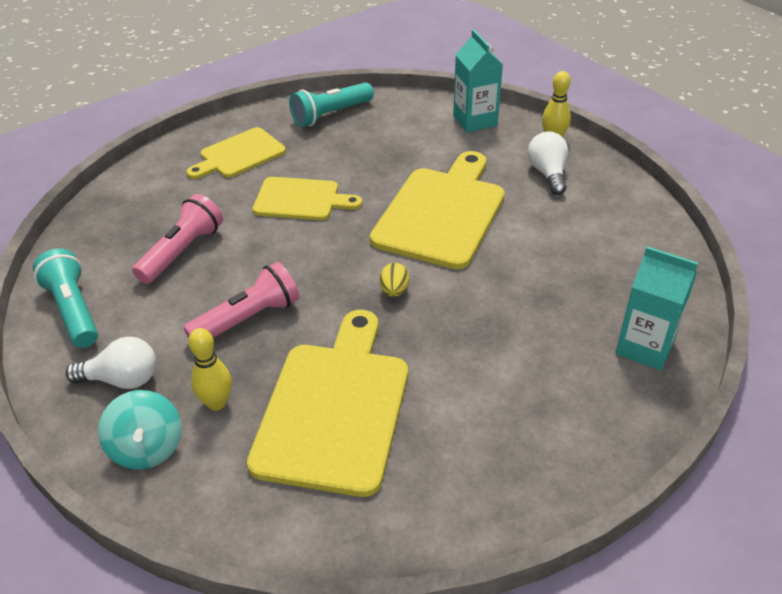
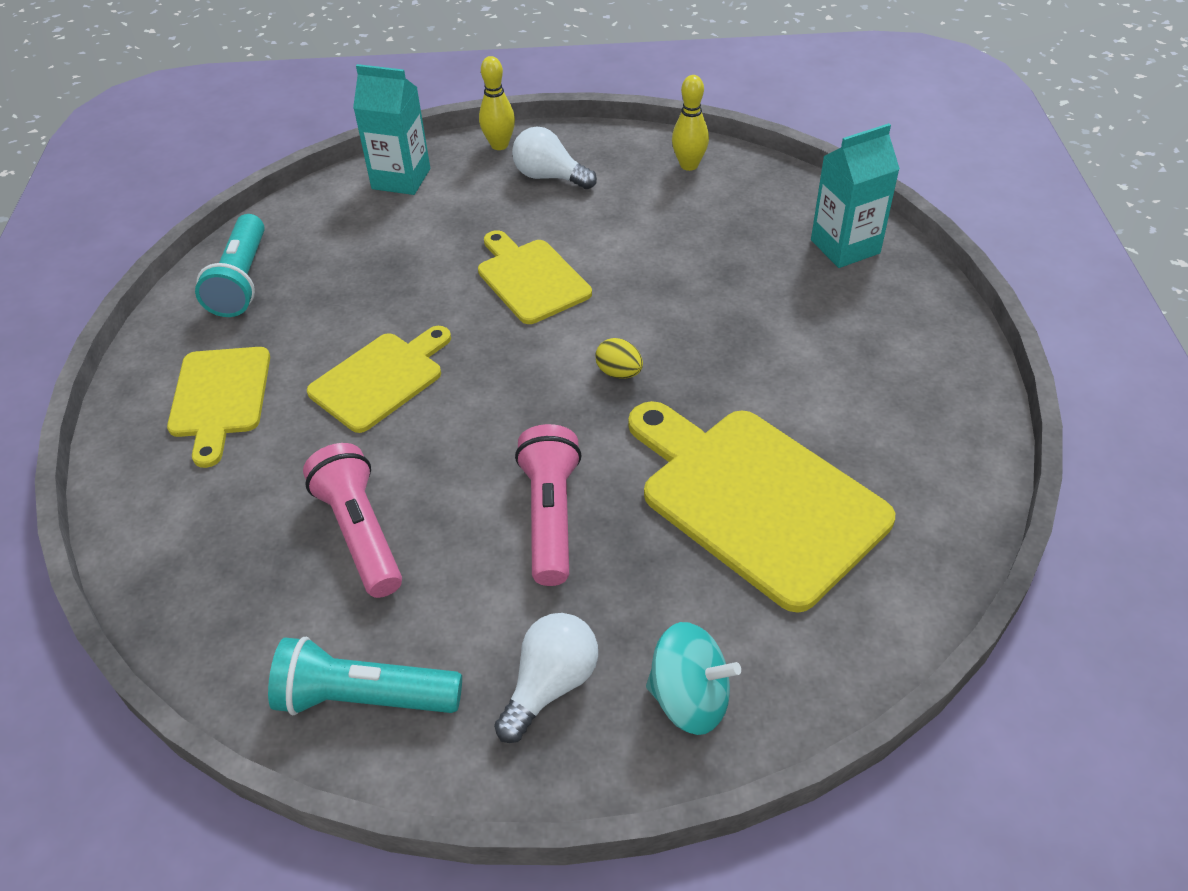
camera: 55 degrees left, 5 degrees up
yellow bowling pin [188,328,232,410] -> yellow bowling pin moved to [672,75,709,171]
yellow cutting board [370,151,505,269] -> yellow cutting board [478,230,592,324], size x0.60

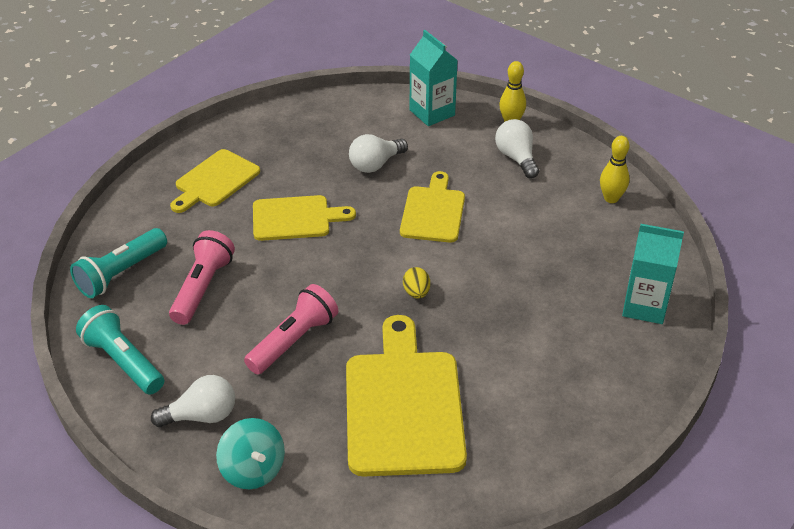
camera: 40 degrees right, 5 degrees down
turquoise flashlight [195,214,265,317] -> turquoise flashlight moved to [70,228,167,298]
none -> white light bulb [349,134,408,173]

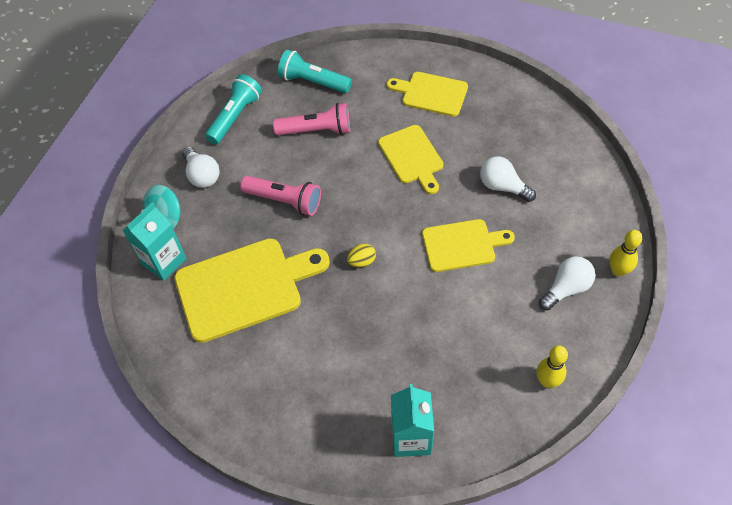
camera: 75 degrees right, 15 degrees up
turquoise carton [410,30,458,126] -> turquoise carton moved to [122,202,186,281]

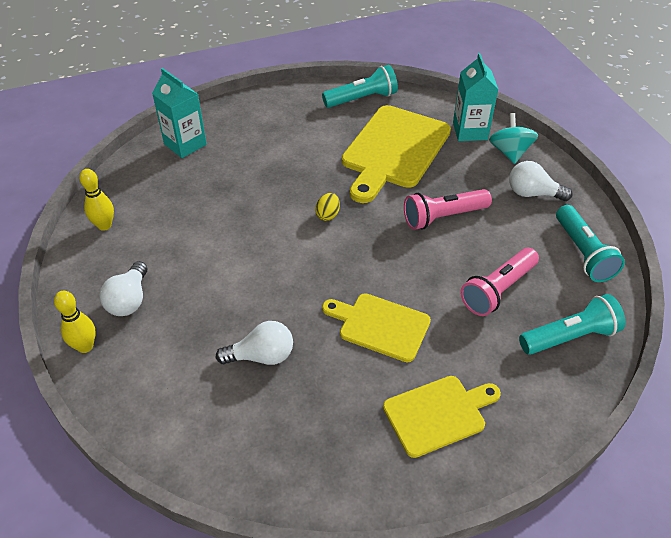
camera: 135 degrees right, 10 degrees down
yellow cutting board [422,219,515,272] -> none
none -> turquoise flashlight [322,65,398,108]

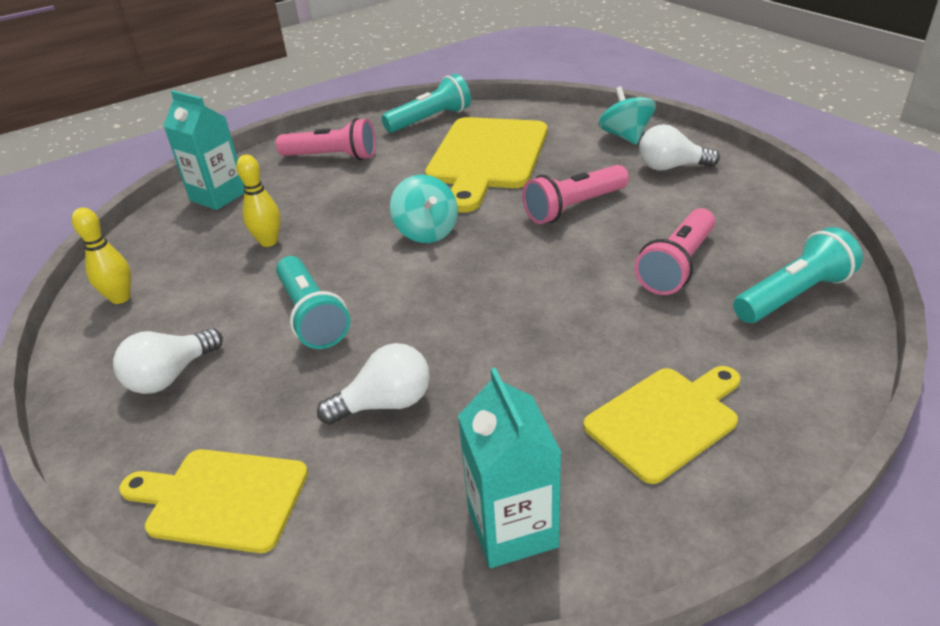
camera: 10 degrees left, 10 degrees down
yellow bowling pin [54,291,96,353] -> yellow bowling pin moved to [236,155,281,247]
white light bulb [100,261,147,316] -> white light bulb turned 45 degrees clockwise [113,328,223,394]
yellow egg [315,193,340,221] -> turquoise spinning top [390,174,458,243]
yellow cutting board [322,293,431,362] -> yellow cutting board moved to [119,449,308,553]
turquoise carton [453,53,499,141] -> turquoise carton moved to [458,367,562,568]
turquoise flashlight [556,205,625,282] -> turquoise flashlight moved to [276,256,350,349]
none -> pink flashlight [276,118,376,160]

